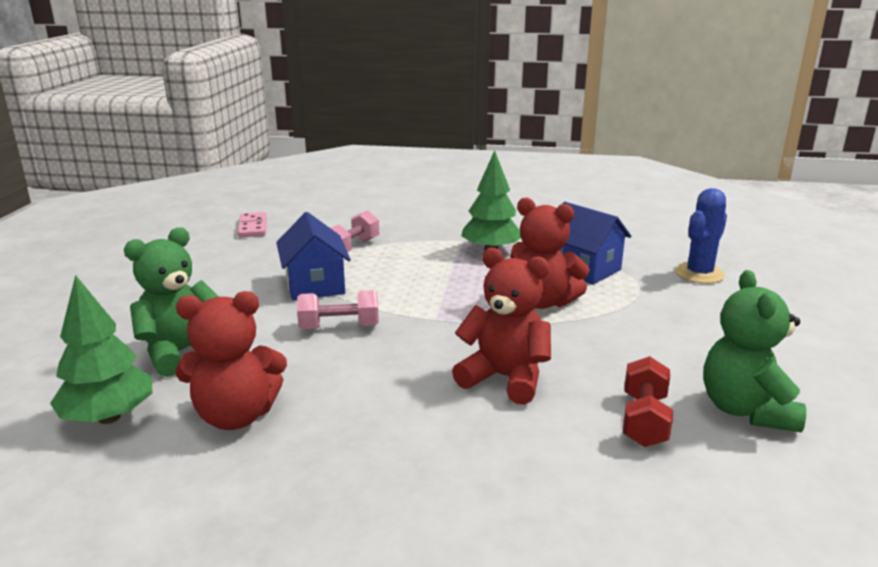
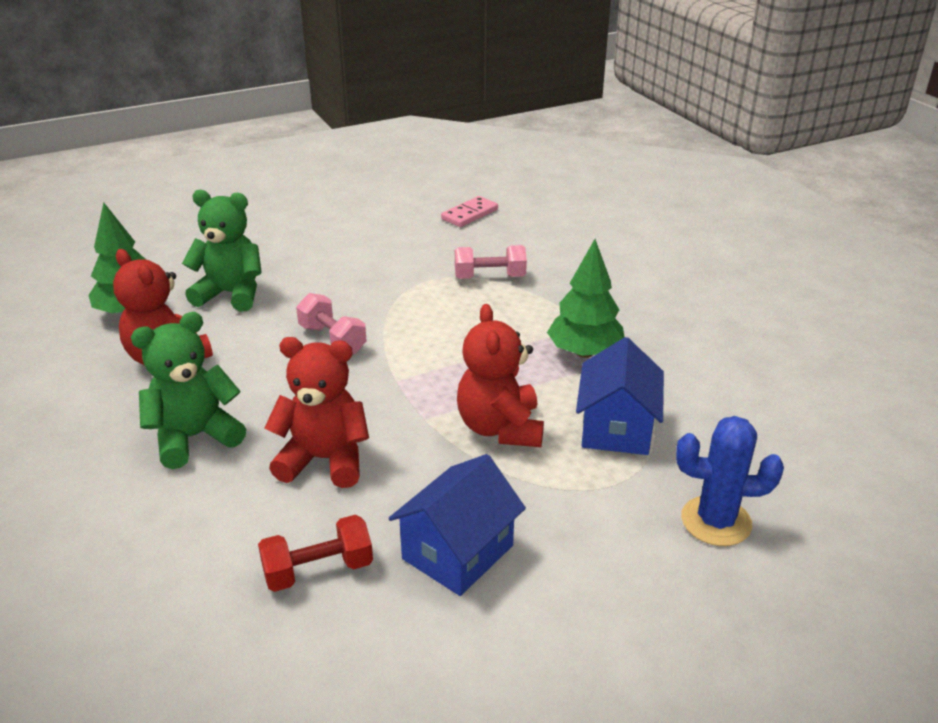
camera: 55 degrees right, 10 degrees up
blue house [276,212,351,300] -> blue house moved to [389,454,526,596]
red teddy bear [452,248,551,405] -> red teddy bear turned 75 degrees counterclockwise [264,337,369,488]
green teddy bear [703,270,806,432] -> green teddy bear moved to [131,312,246,469]

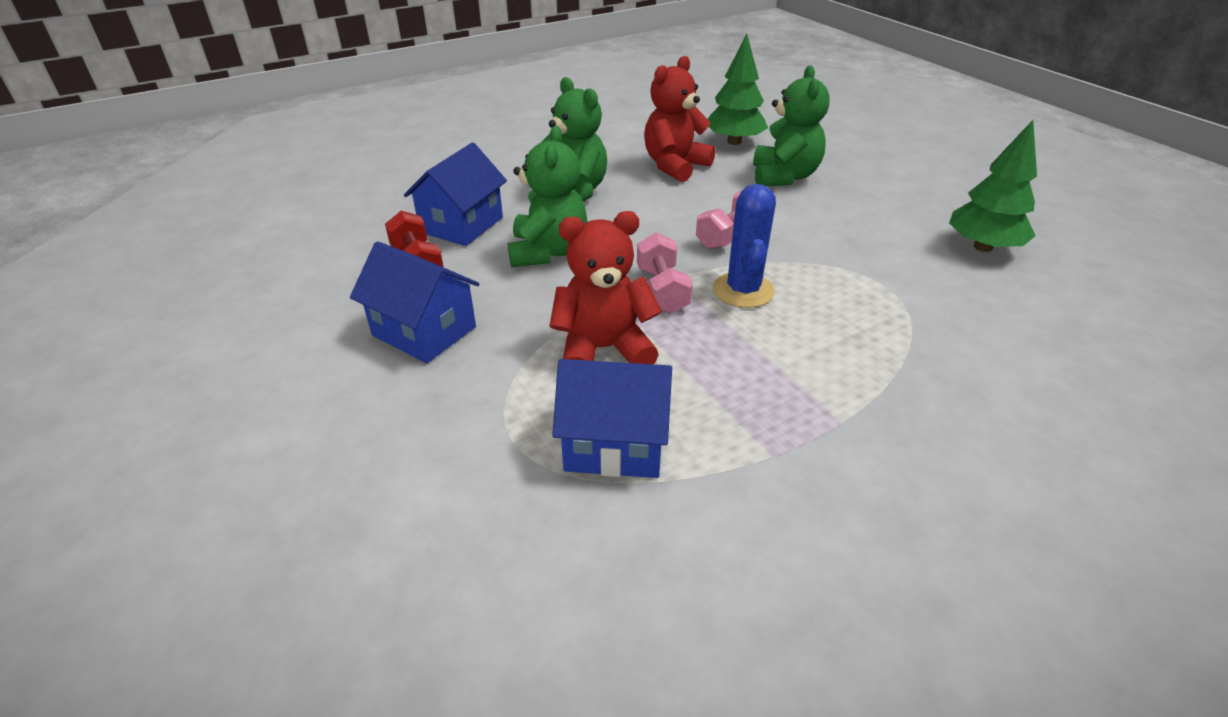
camera: 85 degrees right, 5 degrees up
red teddy bear [264,337,369,488] -> green teddy bear [508,126,587,267]
pink domino [441,196,498,227] -> none
pink dumbbell [455,245,527,279] -> pink dumbbell moved to [637,232,693,314]
green tree [547,239,624,358] -> green tree moved to [949,120,1037,252]
blue cactus [676,416,784,546] -> blue cactus moved to [713,184,776,308]
none -> blue house [404,142,507,246]

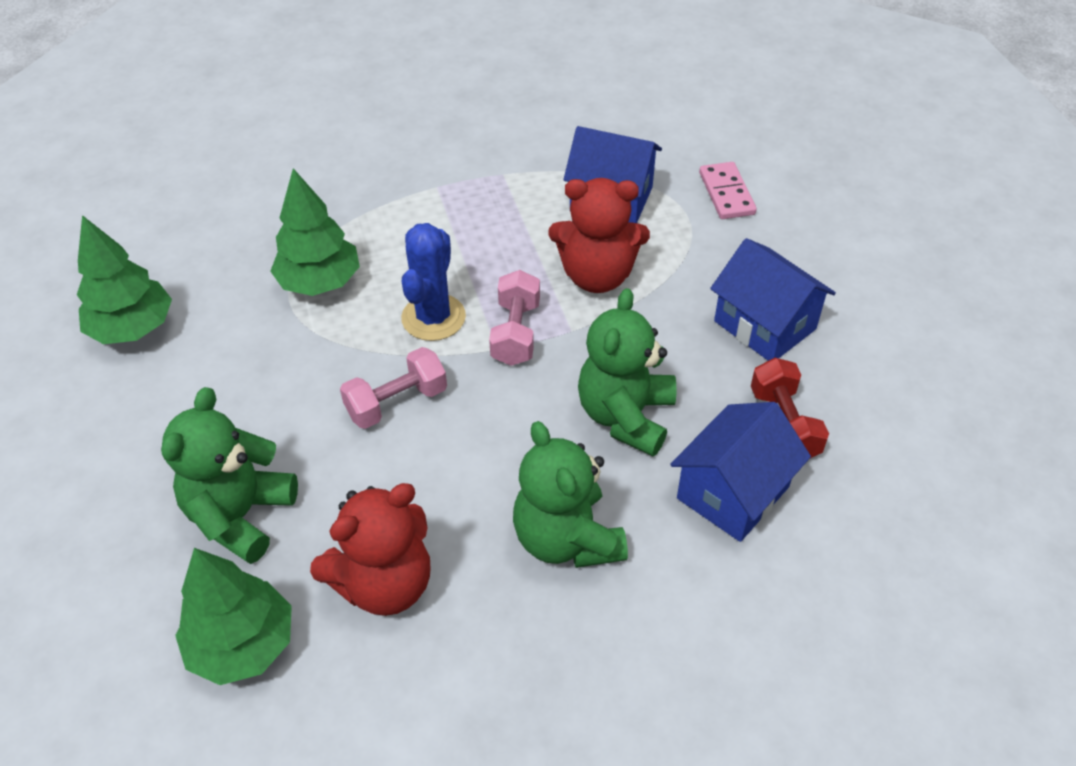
camera: 165 degrees left, 10 degrees up
none -> green tree [270,168,360,296]
none -> pink domino [699,162,757,219]

